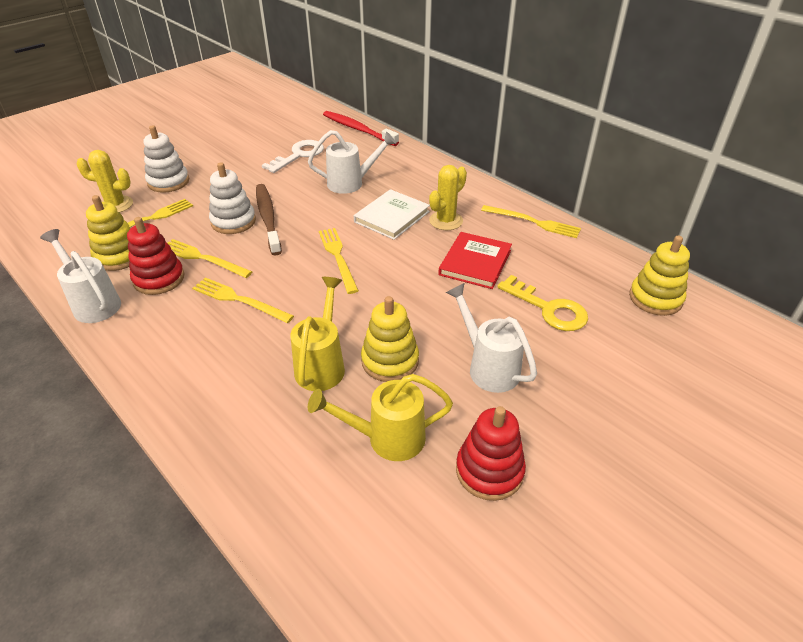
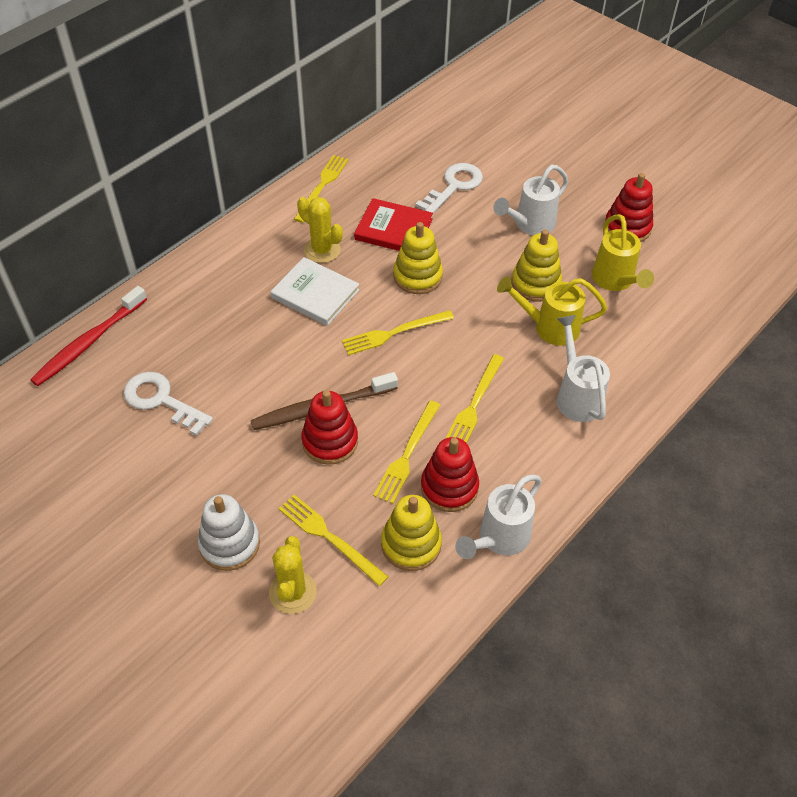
camera: 95 degrees left, 10 degrees up
white stacking toy [209,162,256,234] -> red stacking toy [301,390,358,465]
white watering can [308,130,396,194] -> white watering can moved to [557,315,610,422]
yellow key [497,275,588,331] -> white key [416,163,483,214]
yellow stacking toy [629,236,690,316] -> yellow stacking toy moved to [393,222,443,294]

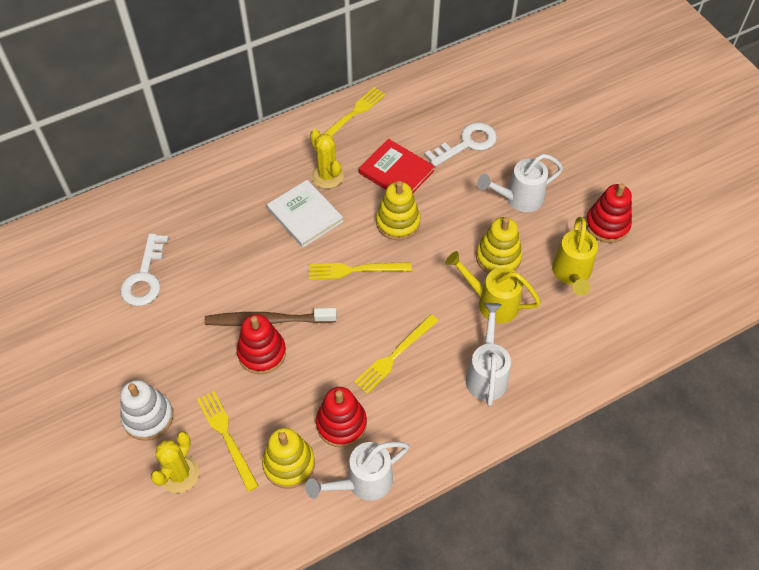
camera: 20 degrees right, 5 degrees up
red toothbrush [30,286,147,386] -> none
white key [123,372,213,436] -> white key turned 135 degrees counterclockwise [120,233,169,306]
yellow fork [373,400,440,504] -> none

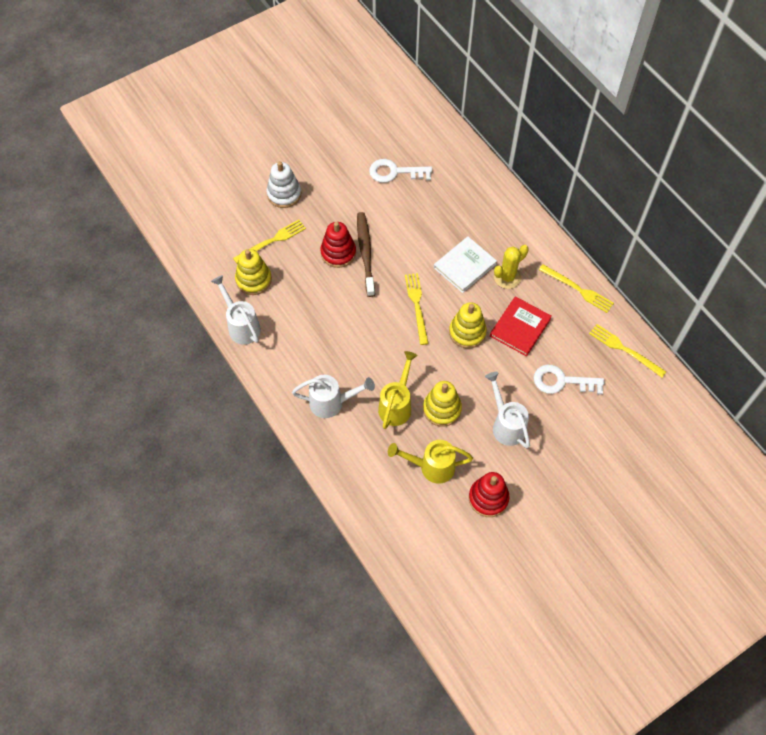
camera: 85 degrees right, 5 degrees up
yellow cactus [150,431,199,493] -> none
red stacking toy [316,387,367,447] -> none
yellow fork [354,314,438,394] -> yellow fork moved to [589,324,666,377]
white key [424,122,497,167] -> white key turned 135 degrees clockwise [534,365,604,395]

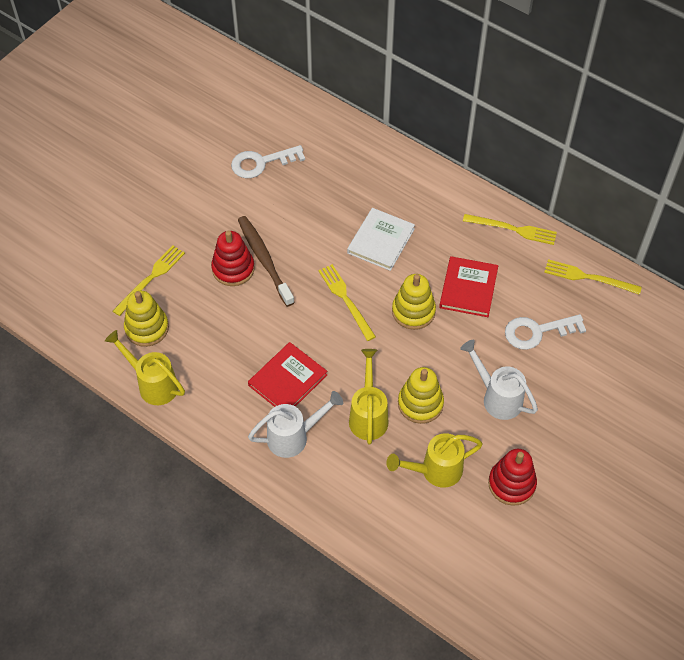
camera: 20 degrees left, 5 degrees down
white watering can [211,275,261,345] -> yellow watering can [105,330,185,405]
white stacking toy [267,161,301,208] -> none
yellow cactus [494,245,529,289] -> none
none -> red book [248,342,327,407]

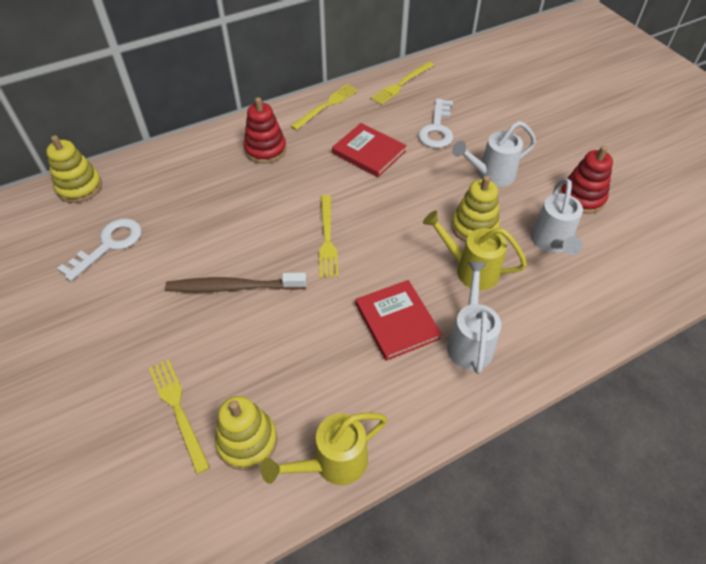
camera: 65 degrees left, 5 degrees down
red stacking toy [211,230,255,286] -> red stacking toy moved to [244,97,286,164]
white key [231,145,305,178] -> white key turned 150 degrees counterclockwise [57,218,142,281]
yellow fork [318,264,376,341] -> yellow fork turned 90 degrees counterclockwise [319,195,338,278]
white book [347,208,415,271] -> none
yellow watering can [386,433,483,488] -> white watering can [530,179,583,255]
yellow stacking toy [392,274,436,330] -> yellow stacking toy moved to [46,135,102,203]

